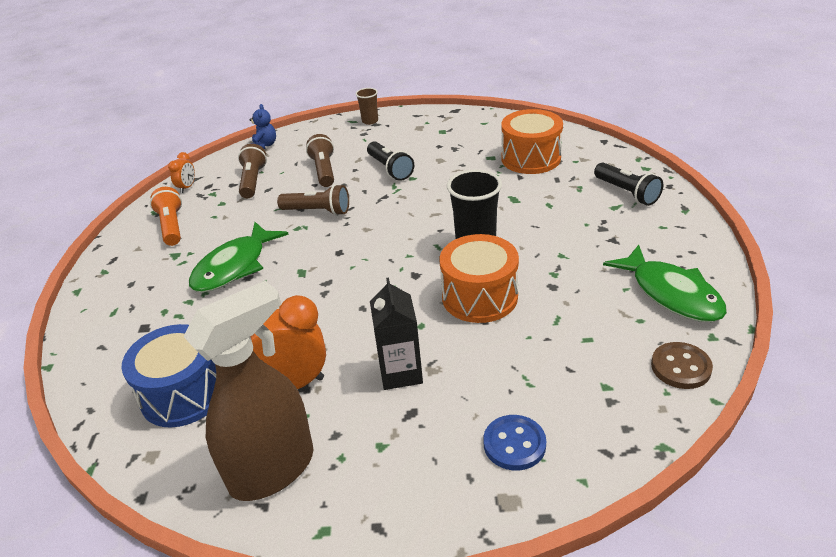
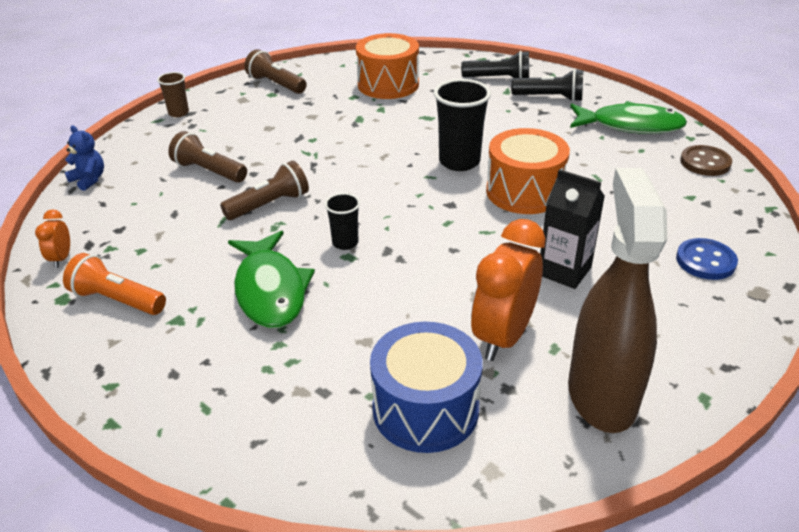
camera: 50 degrees left, 0 degrees up
orange clock [168,152,195,193] -> orange clock turned 150 degrees counterclockwise [35,209,70,268]
brown flashlight [238,144,267,198] -> brown flashlight moved to [244,49,307,94]
black flashlight [367,141,414,181] -> black flashlight moved to [511,69,583,102]
none -> black cup [325,193,360,250]

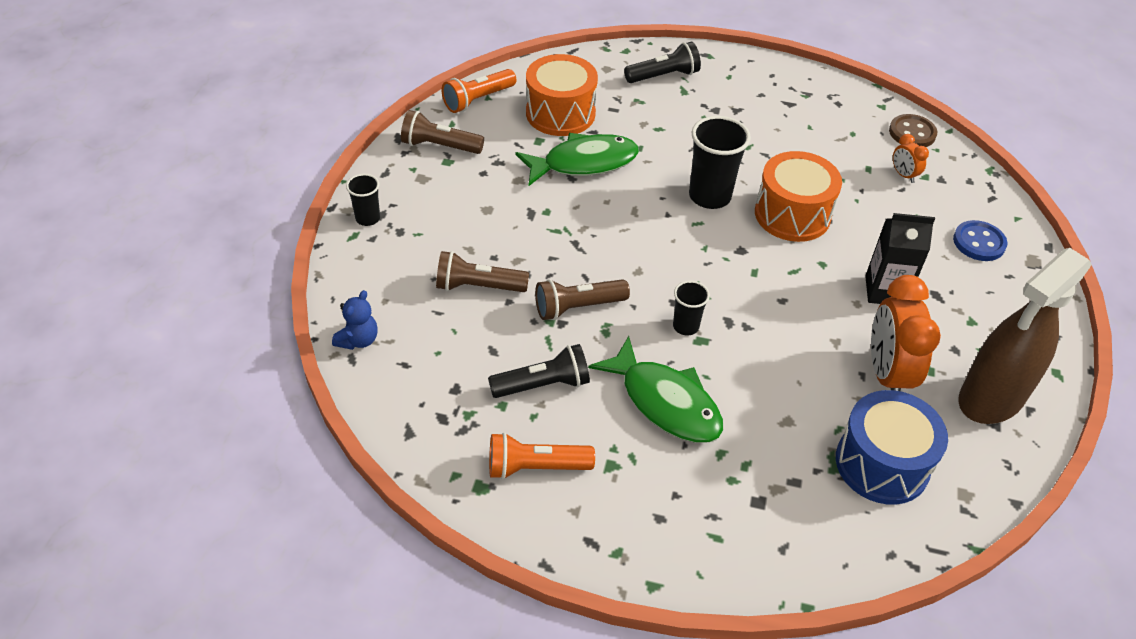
camera: 30 degrees left, 10 degrees up
orange clock [35,209,70,268] -> orange clock moved to [893,134,929,183]
blue teddy bear [65,126,104,191] -> blue teddy bear turned 105 degrees clockwise [332,290,378,350]
brown cup [157,72,189,117] -> black cup [346,174,380,226]
brown flashlight [220,161,309,220] -> brown flashlight turned 135 degrees counterclockwise [535,279,630,320]
black flashlight [511,69,583,102] -> black flashlight moved to [488,344,590,398]
brown spray bottle [568,168,667,433] -> brown spray bottle turned 105 degrees counterclockwise [958,248,1092,424]
green fish [570,101,687,134] -> green fish moved to [515,133,639,186]
none -> orange flashlight [441,69,517,113]

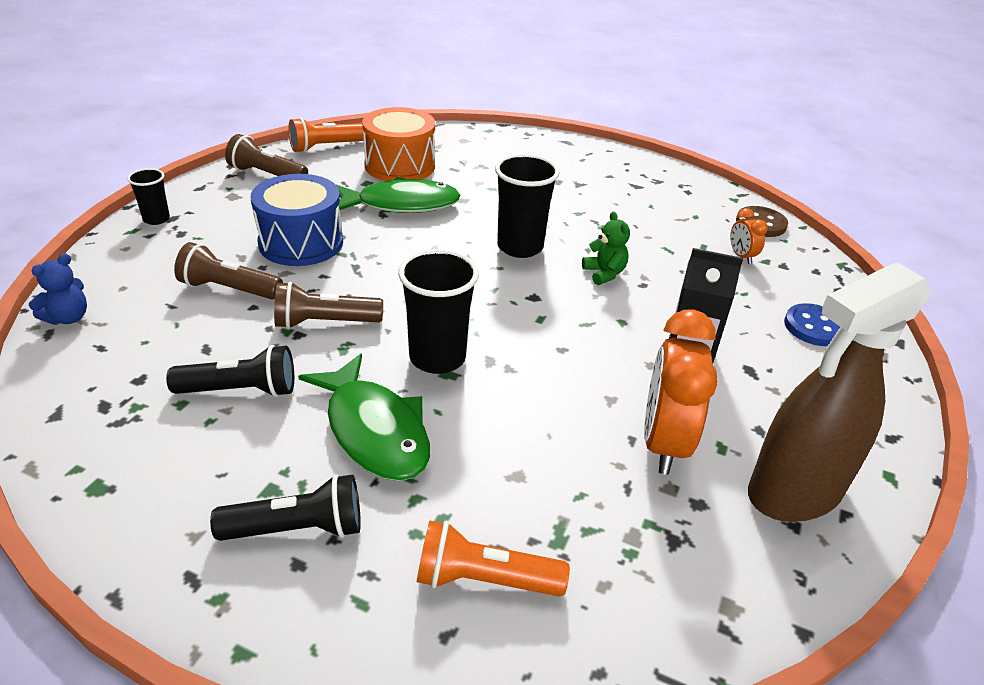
camera: 10 degrees right, 10 degrees down
orange flashlight [489,432,595,480] -> orange flashlight moved to [417,520,570,597]
black flashlight [624,42,701,83] -> black flashlight moved to [210,474,361,541]
black cup [673,281,710,336] -> black cup [398,249,479,374], size x1.81
orange drum [755,151,842,242] -> green teddy bear [582,211,630,285]
blue drum [836,390,948,505] -> blue drum moved to [251,174,343,266]

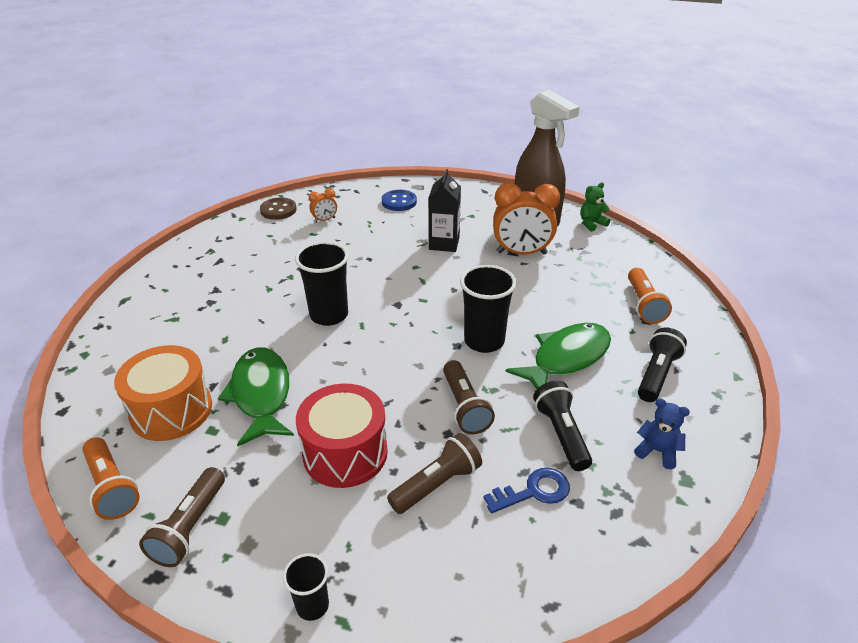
camera: 95 degrees left, 0 degrees up
blue teddy bear [29,253,87,325] -> blue teddy bear moved to [634,398,690,469]
brown flashlight [174,242,283,300] -> brown flashlight turned 135 degrees counterclockwise [387,433,482,514]
black flashlight [210,474,361,541] -> black flashlight turned 45 degrees clockwise [638,327,687,402]
blue drum [251,174,343,266] -> red drum [296,384,388,488]
green teddy bear [582,211,630,285] -> green teddy bear moved to [580,182,610,232]
none -> blue key [484,468,570,514]

